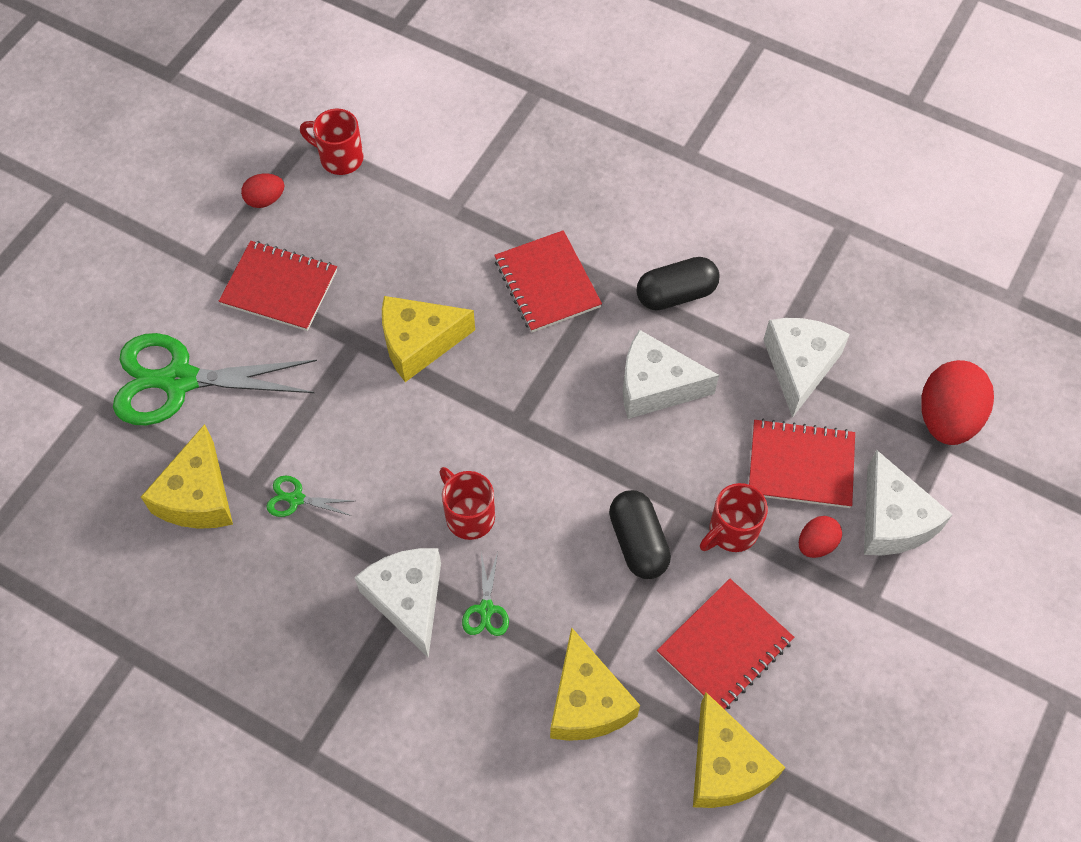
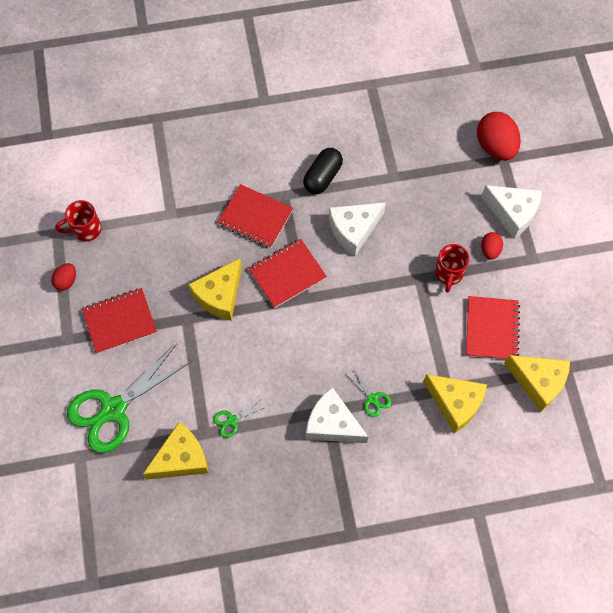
camera: 40 degrees left, 5 degrees up
yellow cheese [141,424,233,529] -> yellow cheese turned 90 degrees counterclockwise [143,422,209,480]
red mug [439,467,495,540] -> none
black capsule [609,490,671,579] -> none
red notebook [749,419,855,508] -> red notebook moved to [249,239,327,308]
white cheese [763,318,850,418] -> none

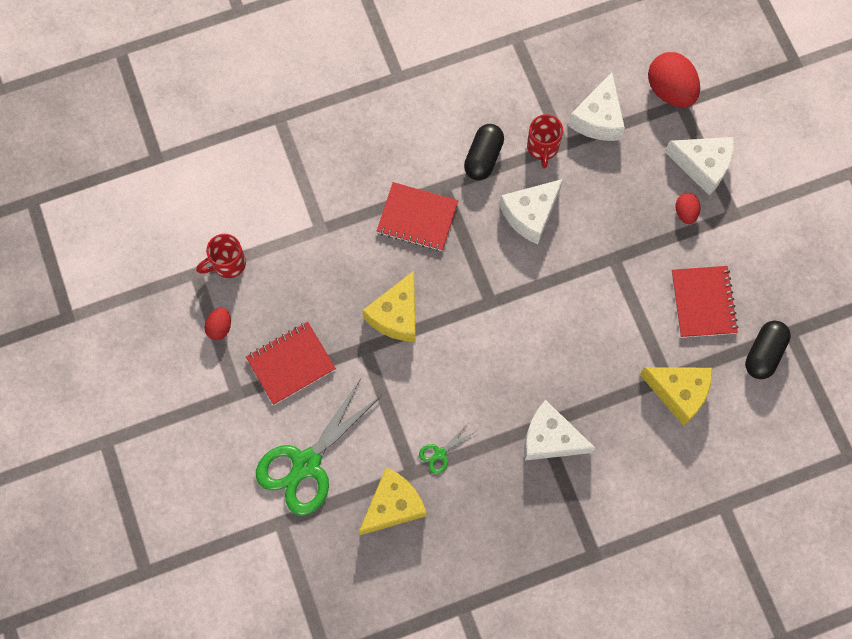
camera: 10 degrees left, 5 degrees up
red notebook [249,239,327,308] -> none
green scissors [347,369,391,417] -> none
red mug [435,244,470,293] -> red mug moved to [527,114,563,169]
yellow cheese [504,355,570,412] -> black capsule [745,320,791,379]
none -> white cheese [568,72,625,141]

